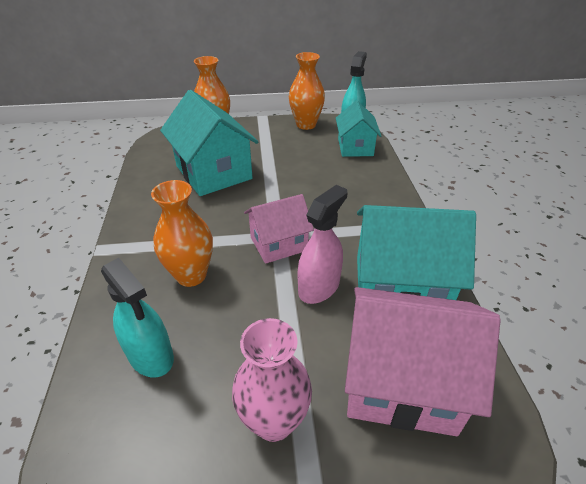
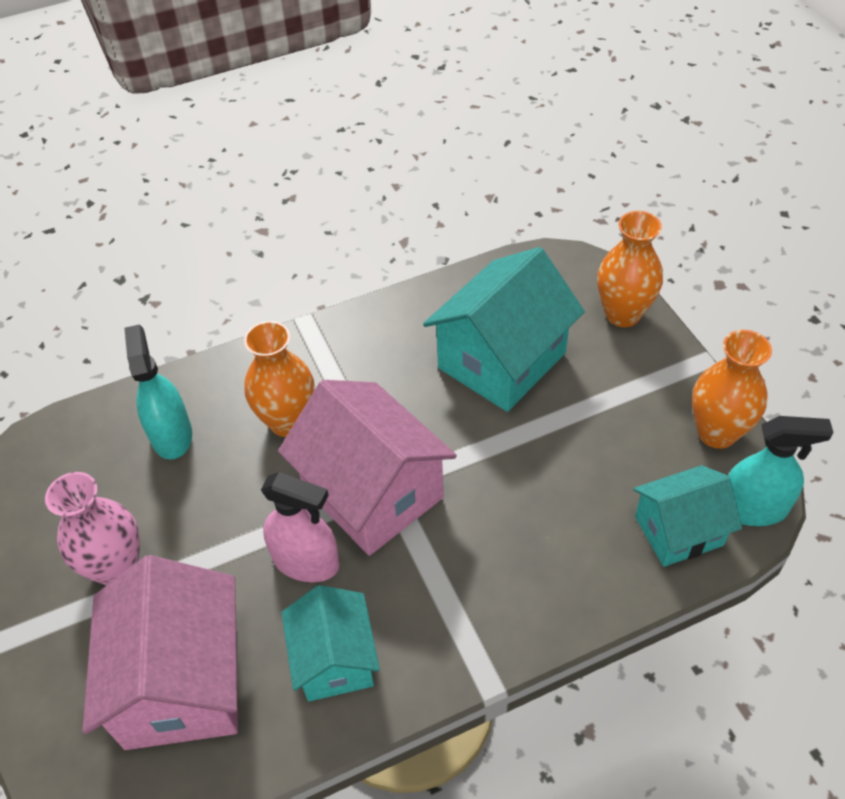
camera: 75 degrees right, 10 degrees up
turquoise spray bottle [101,258,174,377] -> turquoise spray bottle turned 135 degrees clockwise [124,325,192,460]
pink house [244,194,314,264] -> pink house [278,380,457,556], size x1.65
turquoise house [357,205,476,300] -> turquoise house [281,585,380,702], size x0.61

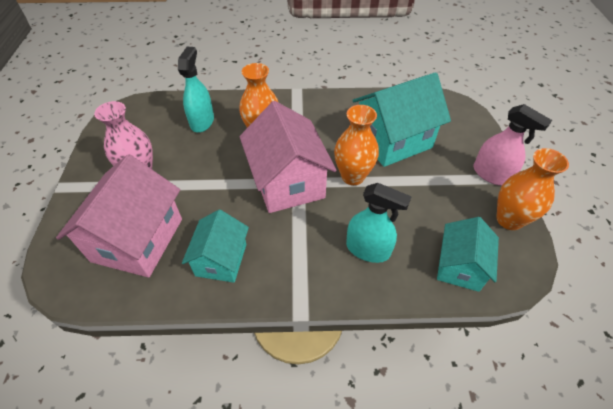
camera: 20 degrees right, 0 degrees up
pink spray bottle [261,472,340,582] -> pink spray bottle moved to [473,104,552,186]
orange vase [597,211,663,327] -> orange vase moved to [334,105,379,185]
turquoise house [633,465,742,567] -> turquoise house turned 75 degrees counterclockwise [437,217,499,292]
turquoise spray bottle [728,416,834,526] -> turquoise spray bottle moved to [346,183,412,263]

